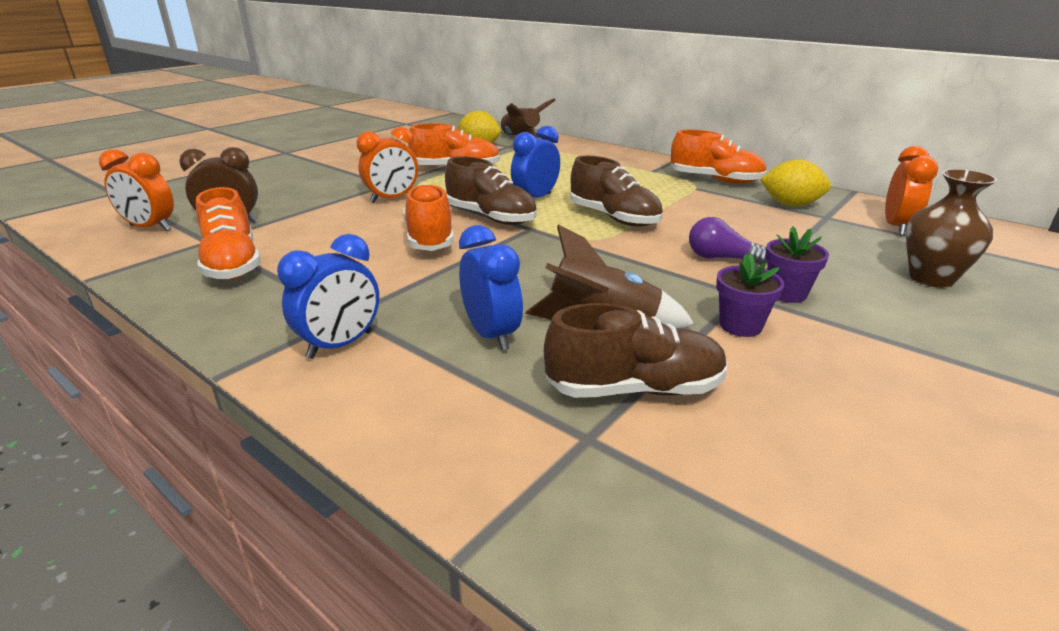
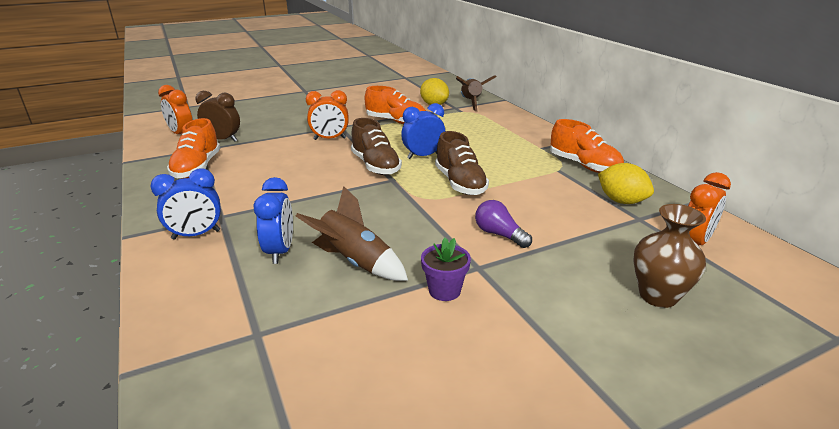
camera: 25 degrees right, 0 degrees up
orange shoe [403,183,454,251] -> none
brown shoe [544,303,728,398] -> none
purple flower pot [765,226,829,303] -> none

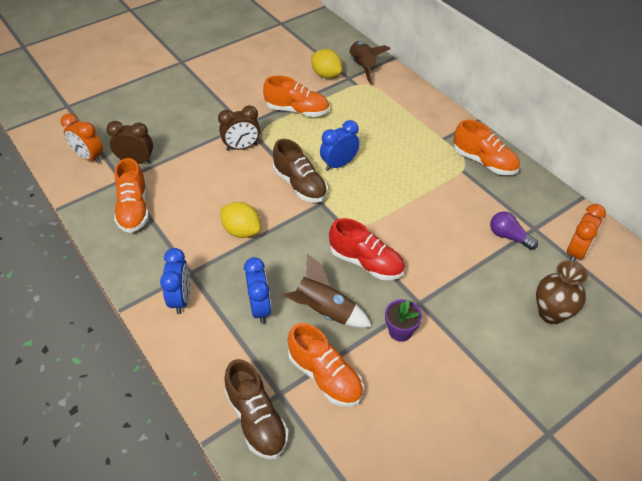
camera: 10 degrees left, 20 degrees up
blue clock [150,168,221,240] -> blue clock turned 60 degrees counterclockwise [160,248,190,314]
orange clock [306,90,349,140] -> brown clock [218,105,260,151]
brown shoe [435,131,489,195] -> brown shoe moved to [224,359,289,459]
purple light bulb [475,200,532,248] -> purple light bulb moved to [490,211,538,250]
yellow lemon [598,163,654,204] -> yellow lemon moved to [220,202,261,238]
none -> orange shoe [288,323,363,407]
none -> red shoe [329,218,405,280]

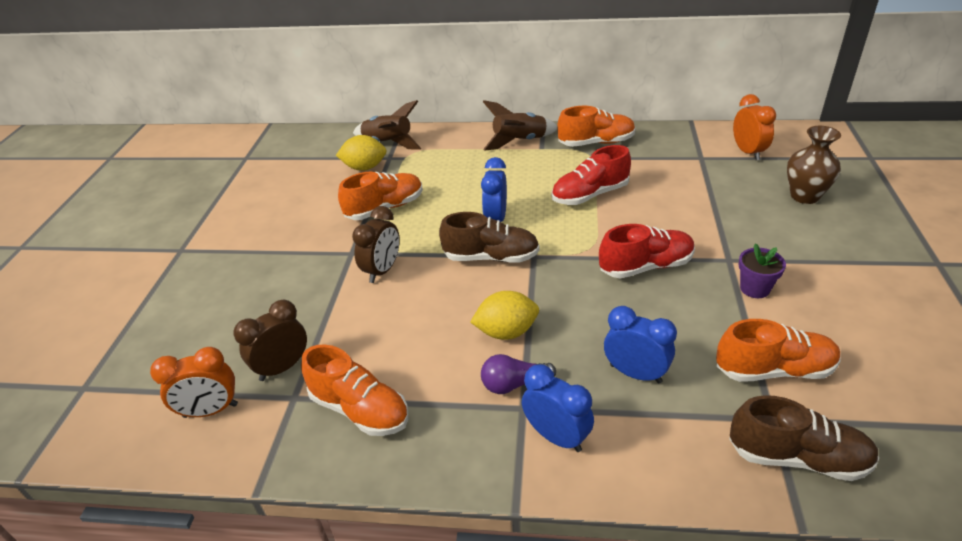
camera: 45 degrees left, 10 degrees down
brown rocket [283,254,372,328] -> brown rocket moved to [483,100,558,151]
purple light bulb [490,211,538,250] -> purple light bulb moved to [481,354,556,394]
none -> red shoe [552,145,631,205]

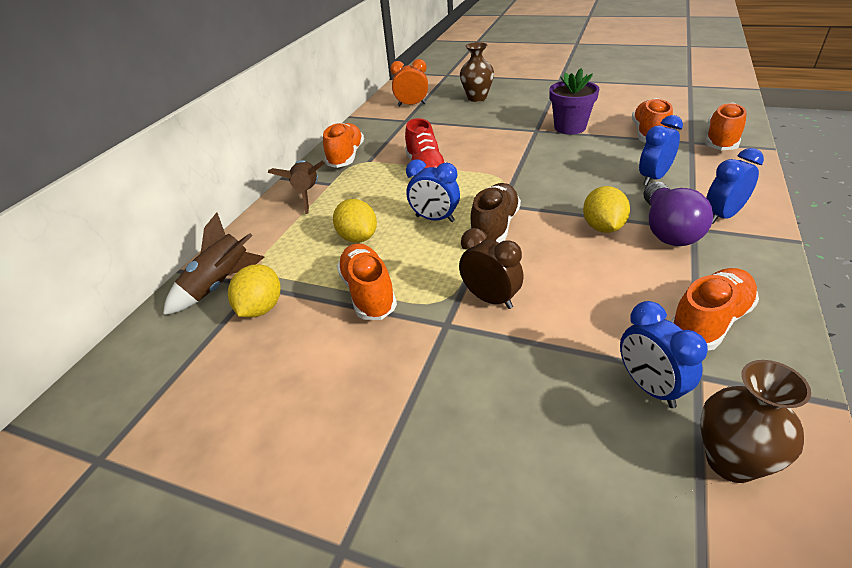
camera: 75 degrees left, 0 degrees up
orange clock [150,347,238,418] -> brown vase [700,360,811,483]
brown clock [233,300,307,381] -> blue clock [620,301,708,408]
purple light bulb [481,354,556,394] -> purple light bulb [643,181,713,246], size x1.66
red shoe [599,224,695,278] -> none
brown shoe [729,395,880,481] -> orange shoe [705,103,747,150]
purple flower pot [739,244,786,298] -> purple flower pot [550,68,599,134], size x1.57
none -> yellow lemon [333,199,377,243]

